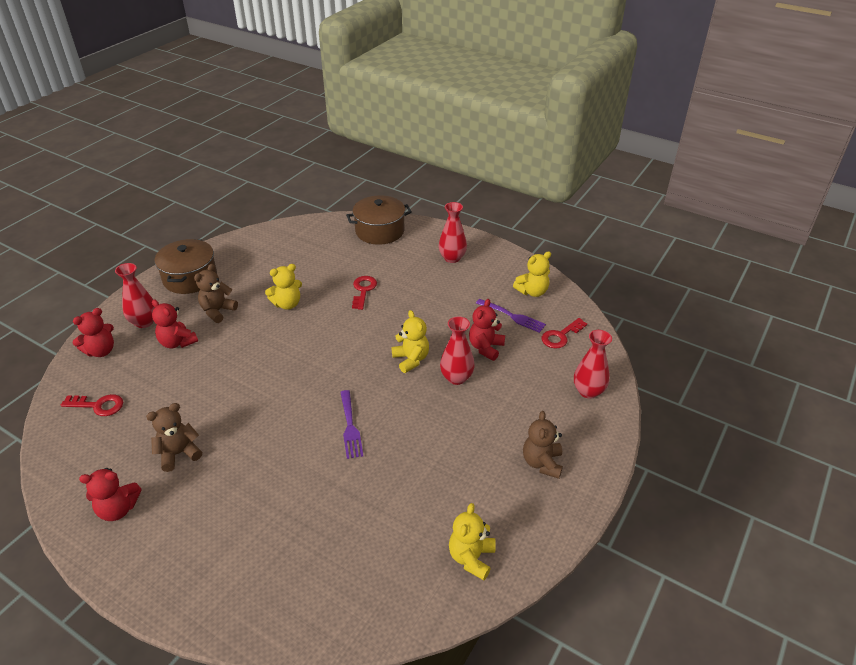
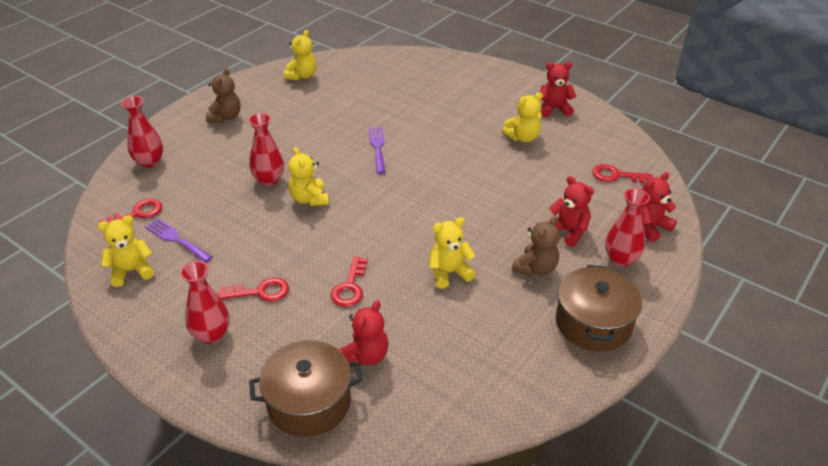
camera: 175 degrees left, 0 degrees up
brown teddy bear [146,403,202,472] -> yellow teddy bear [502,92,543,142]
red teddy bear [469,299,505,361] -> red teddy bear moved to [339,300,389,366]
none -> red key [218,277,289,302]

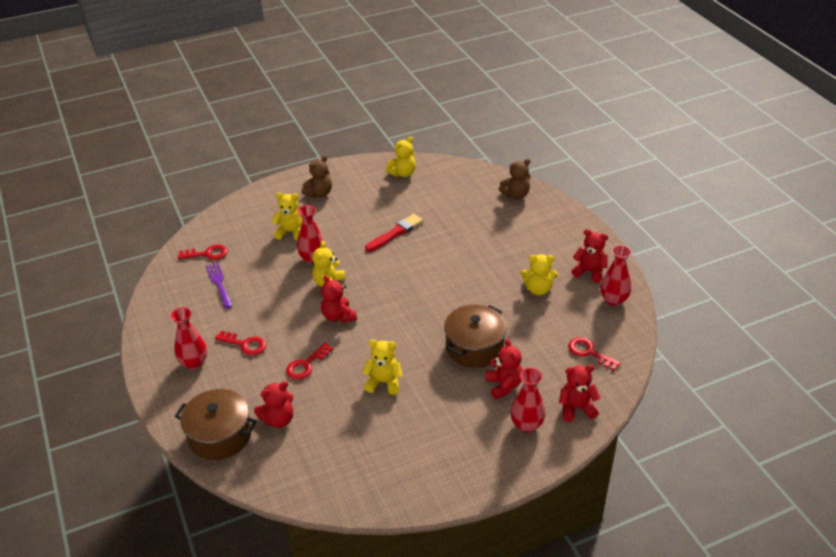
camera: 30 degrees right, 0 degrees up
yellow teddy bear [98,215,154,287] -> yellow teddy bear moved to [272,193,302,240]
red vase [121,96,163,168] -> red vase moved to [600,245,632,306]
purple fork [368,127,386,174] -> none
brown teddy bear [512,216,560,276] -> brown teddy bear moved to [499,159,531,199]
brown pot [556,265,642,352] -> brown pot moved to [444,305,507,368]
none -> red teddy bear [321,275,357,323]
none -> red brush [365,214,423,252]

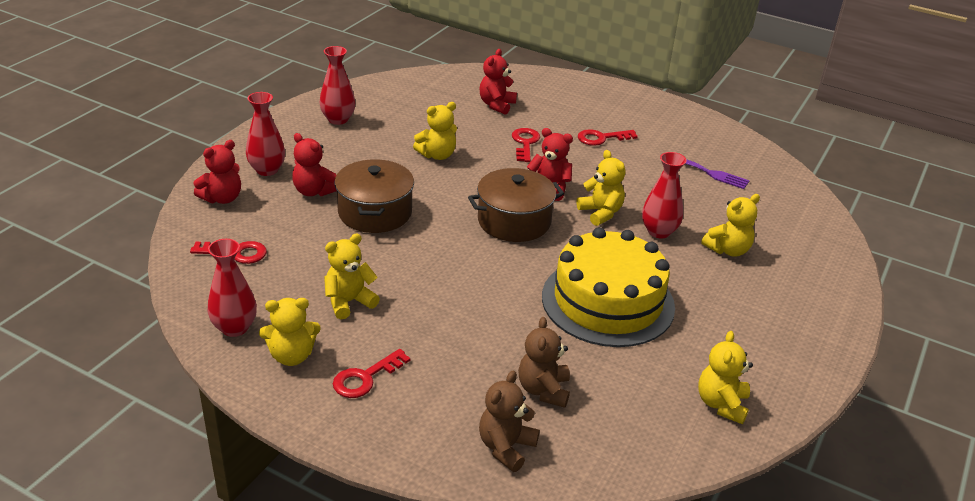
camera: 140 degrees right, 5 degrees down
red vase [171,307,208,370] -> red vase moved to [320,46,355,125]
brown pot [175,389,257,460] -> brown pot moved to [468,168,564,242]
red key [178,244,228,260] -> red key moved to [333,349,410,398]
brown teddy bear [301,155,332,198] -> brown teddy bear moved to [518,317,570,408]
red brush [365,214,423,252] -> yellow cake [542,227,675,347]
red teddy bear [571,229,608,283] -> yellow teddy bear [259,298,321,366]

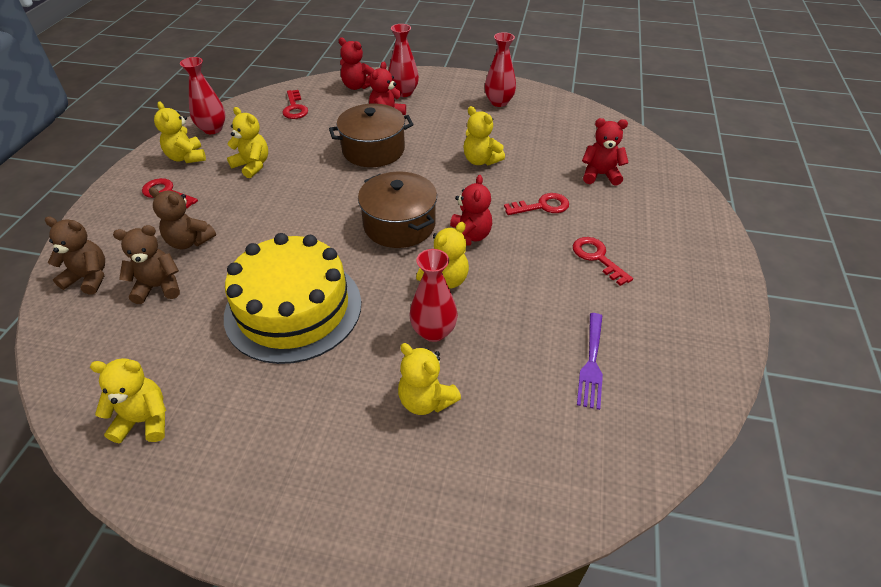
camera: 75 degrees right, 10 degrees up
none -> brown teddy bear [149,187,216,249]

